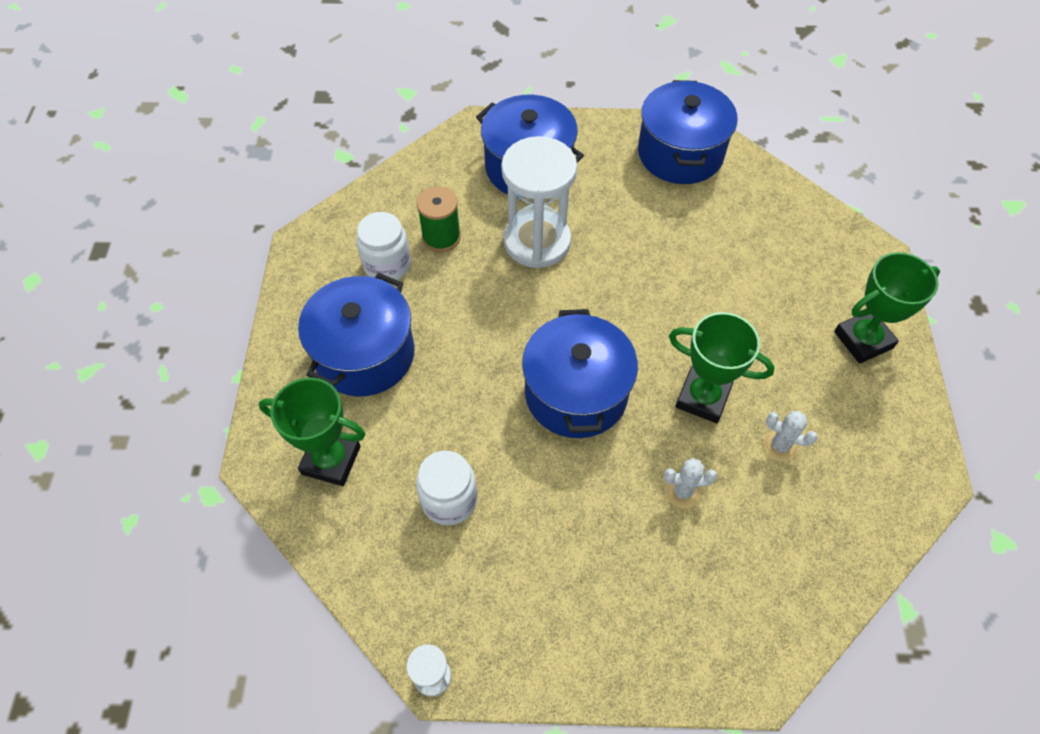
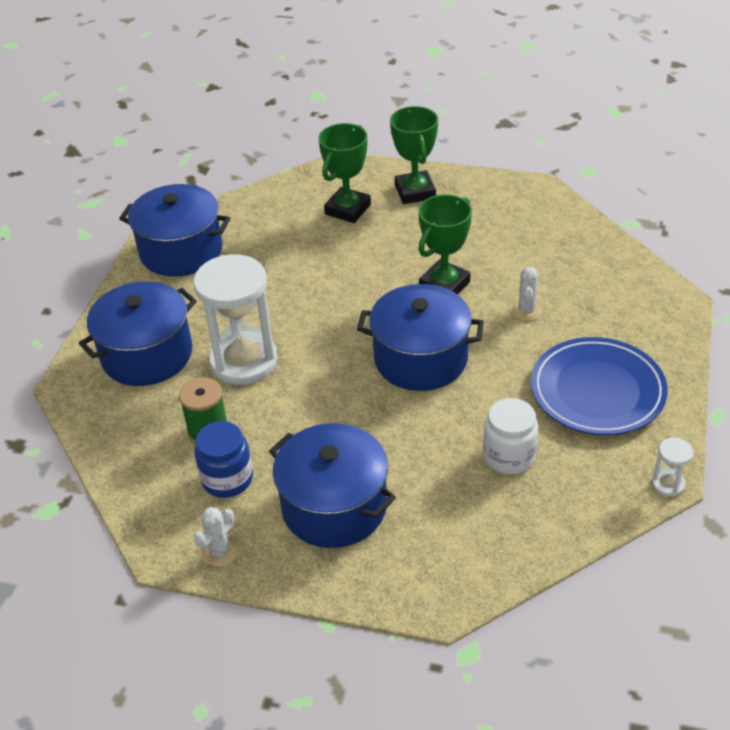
camera: 75 degrees left, 15 degrees down
green trophy [258,378,366,486] -> green trophy moved to [318,123,371,223]
white jar [357,212,411,282] -> blue jar [195,421,253,498]
white cactus [763,411,818,462] -> white cactus moved to [193,507,238,567]
none -> blue plate [531,337,668,435]

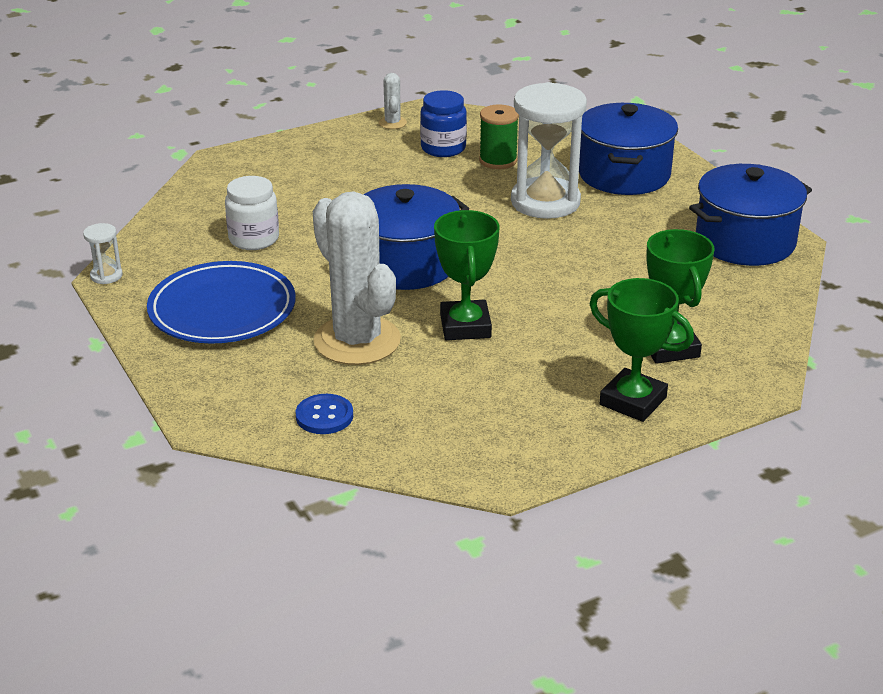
camera: 135 degrees right, 10 degrees down
blue pot [269,423,396,548] -> none
white cactus [512,266,542,321] -> white cactus [313,191,401,365], size x2.42
none -> blue button [296,394,353,434]

